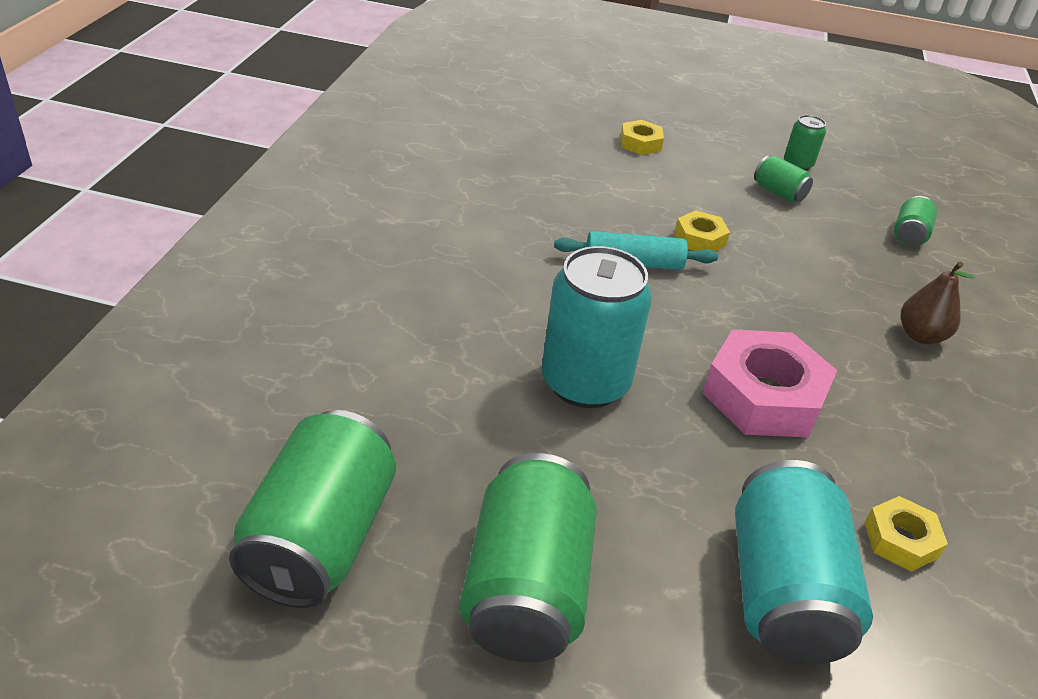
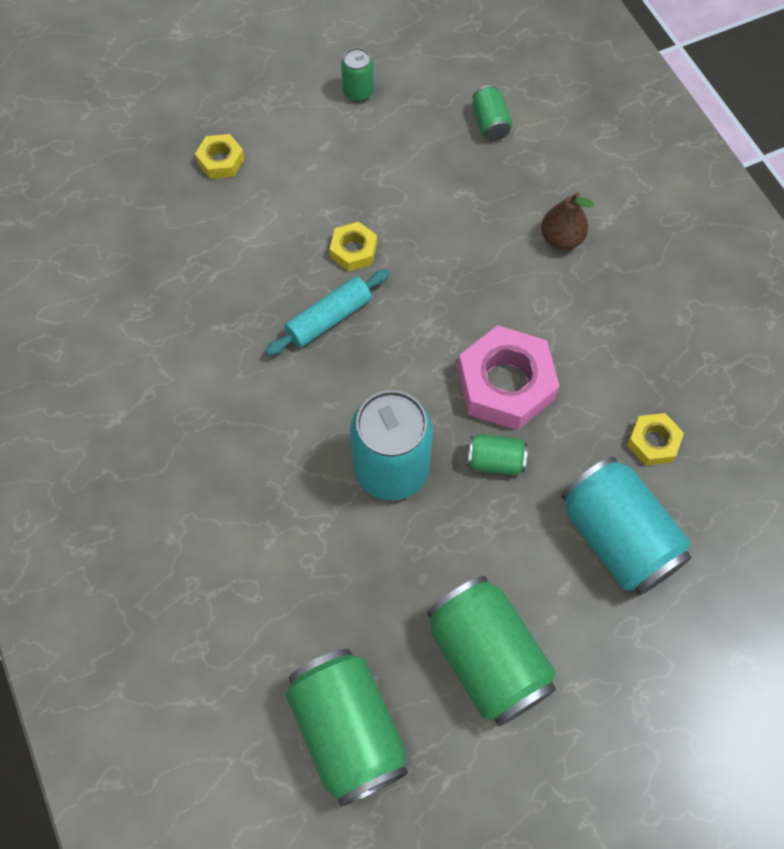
camera: 35 degrees left, 25 degrees up
green can [754,155,813,203] -> green can moved to [467,434,528,476]

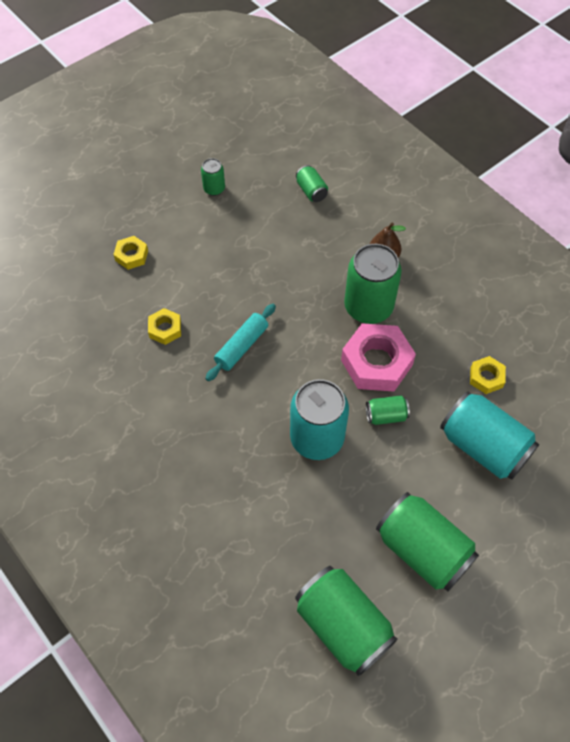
camera: 15 degrees left, 5 degrees down
yellow nut [330,222,377,271] -> yellow nut moved to [148,308,181,345]
none -> green can [344,244,402,324]

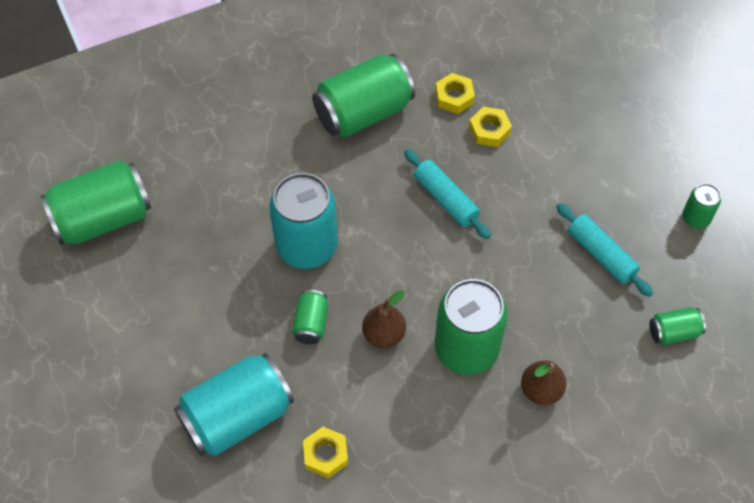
camera: 105 degrees right, 0 degrees up
yellow nut [113,236,148,270] -> yellow nut moved to [435,73,475,114]
pink nut [341,323,416,392] -> brown pear [362,290,406,348]
green can [376,492,479,591] -> green can moved to [312,54,415,138]
none -> turquoise rolling pin [556,203,653,297]

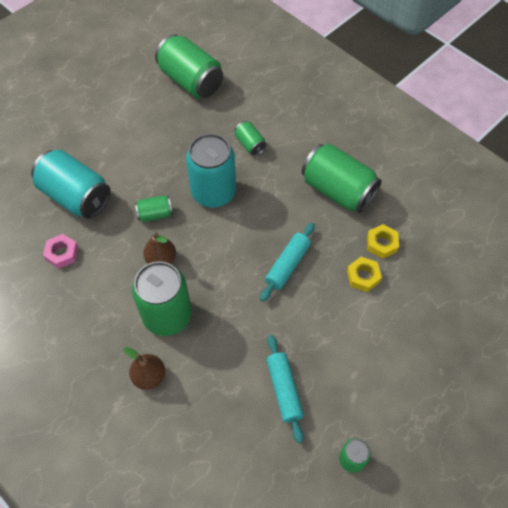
camera: 70 degrees right, 0 degrees up
yellow nut [303,427,348,478] -> pink nut [43,234,78,269]
turquoise rolling pin [556,203,653,297] -> turquoise rolling pin turned 45 degrees counterclockwise [266,335,304,443]
green can [650,307,706,345] -> green can moved to [235,121,266,156]

